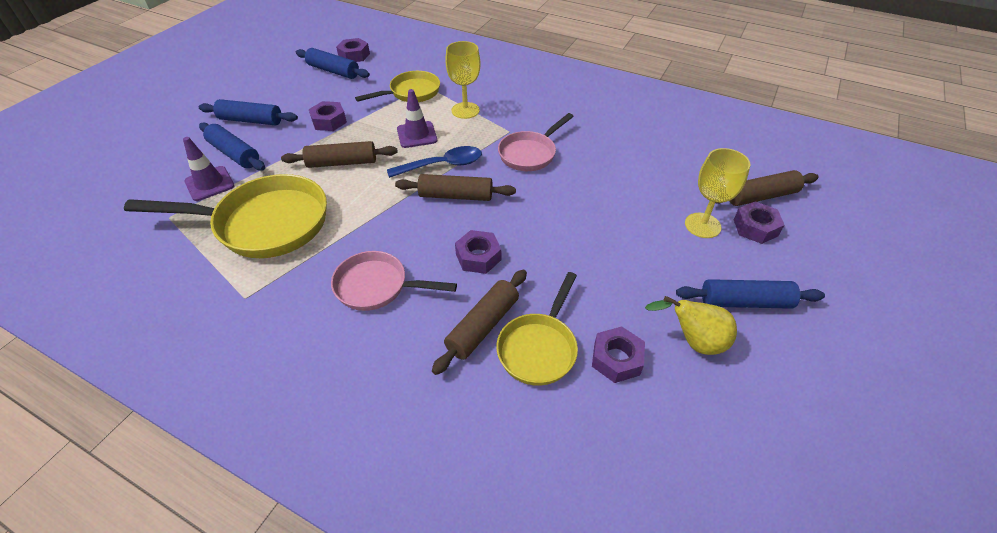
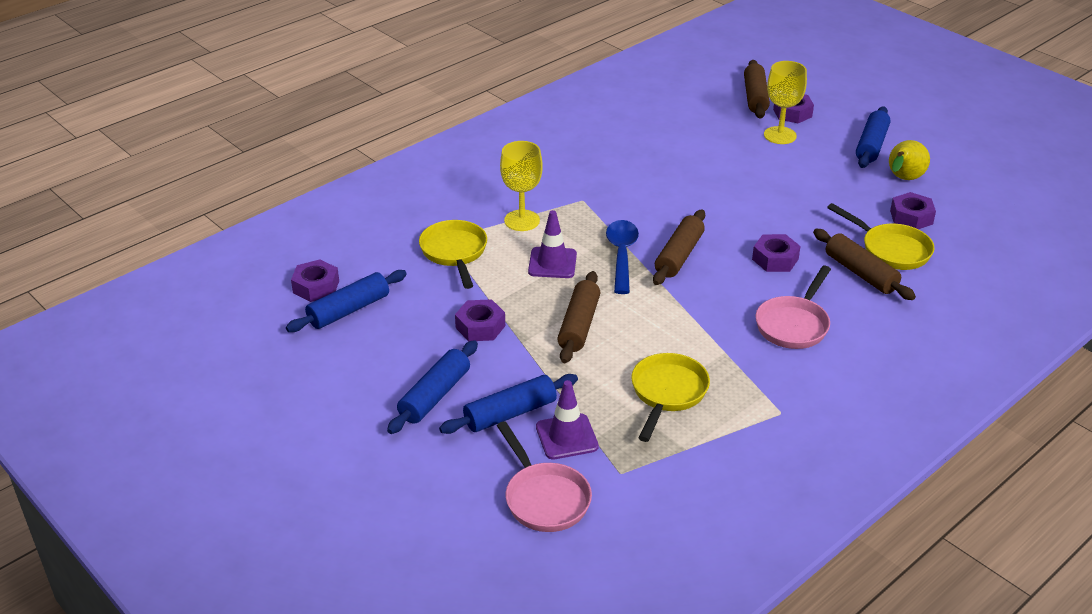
camera: 70 degrees left, 10 degrees down
yellow pan [124,174,327,258] -> yellow pan [631,353,710,442], size x0.60
pink pan [498,113,574,171] -> pink pan moved to [497,421,592,532]

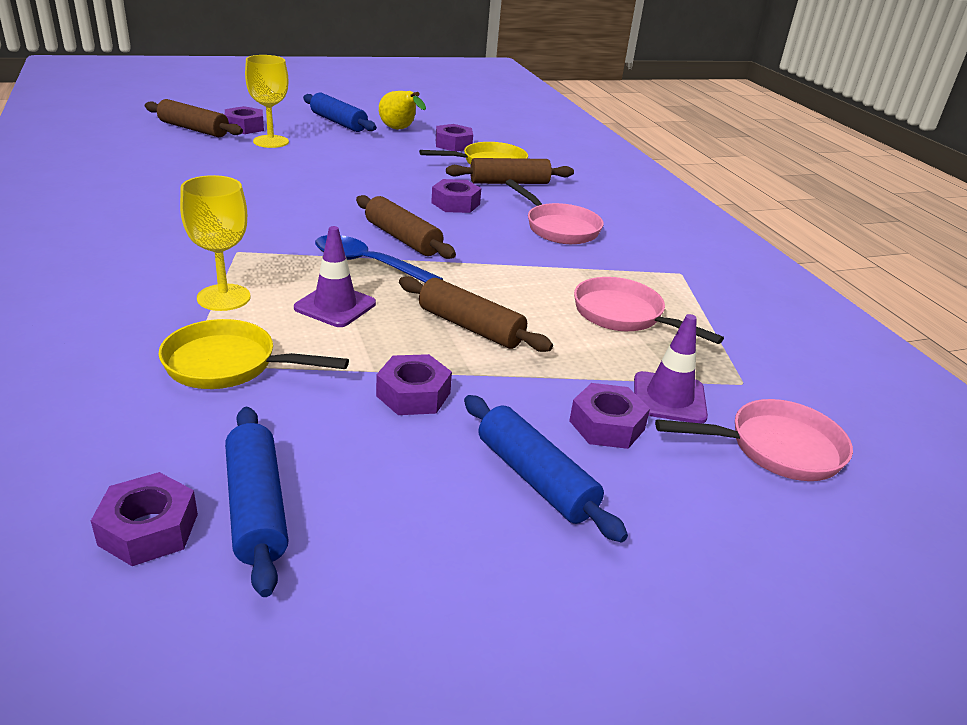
camera: 70 degrees left, 5 degrees down
blue rolling pin [439,374,578,434] -> purple nut [569,383,650,449]
yellow pan [631,353,710,442] -> pink pan [574,277,724,344]

